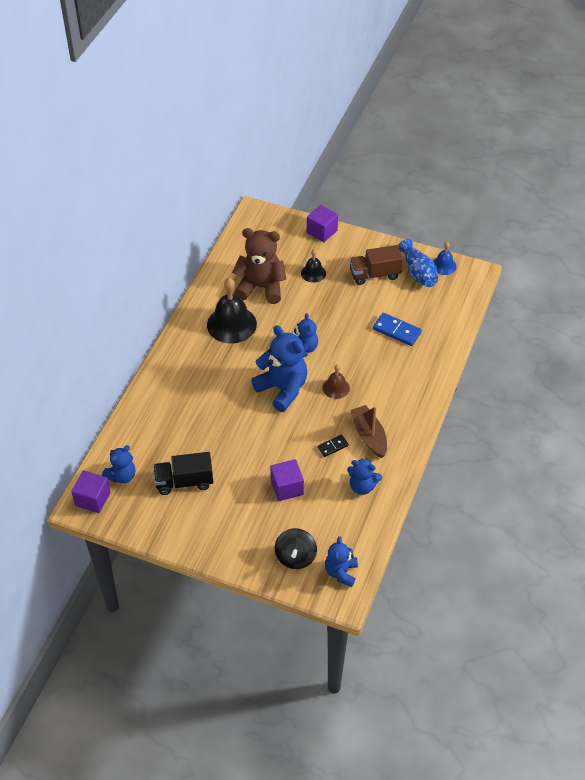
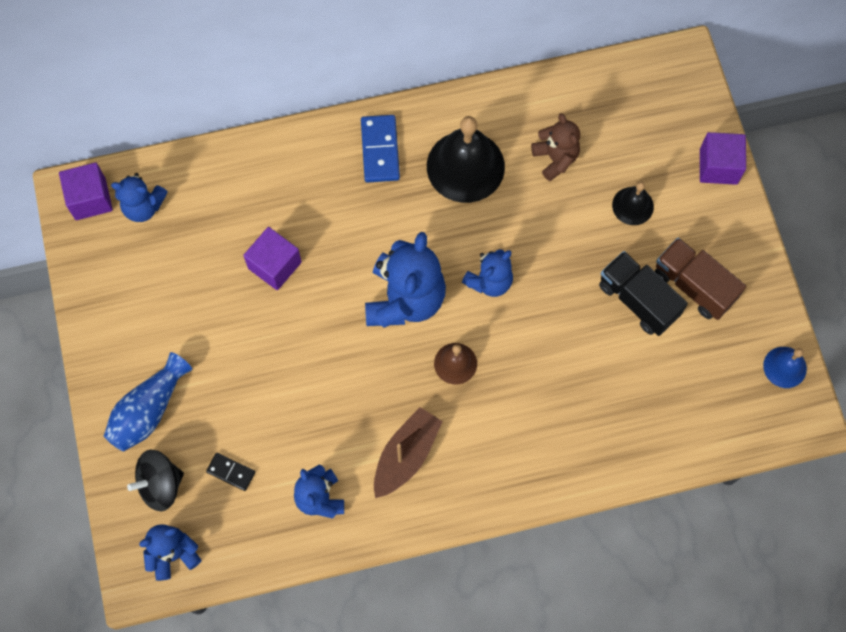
camera: 55 degrees right, 20 degrees up
black truck [153,452,213,495] -> black truck moved to [599,251,688,336]
brown teddy bear [232,228,286,304] -> brown teddy bear [531,113,580,181], size x0.58
purple cube [270,459,304,501] -> purple cube moved to [243,227,302,290]
black domino [318,435,349,457] -> black domino moved to [206,453,255,491]
blue domino [373,313,422,346] -> blue domino moved to [361,115,400,183]
blue vase [398,239,438,287] -> blue vase moved to [104,352,192,451]

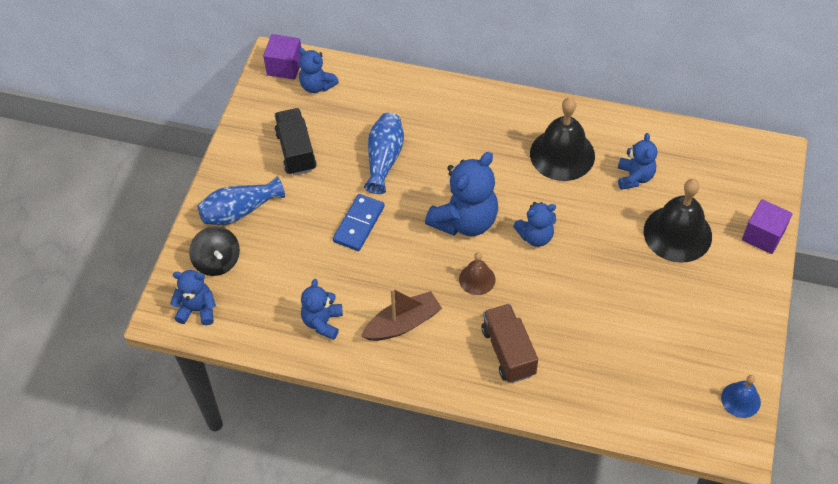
camera: 30 degrees right, 15 degrees down
black spinning top [127,449,184,511] -> black spinning top turned 120 degrees counterclockwise [189,226,240,276]
black domino [206,453,255,491] -> none
purple cube [243,227,302,290] -> blue vase [364,113,404,194]
blue domino [361,115,400,183] -> blue domino moved to [333,194,384,251]
brown teddy bear [531,113,580,181] -> blue teddy bear [618,133,657,190]
black truck [599,251,688,336] -> black truck moved to [274,108,317,175]
black bell [612,182,654,225] -> black bell [644,179,712,263], size x1.90
brown truck [655,238,746,320] -> brown truck moved to [482,304,538,383]

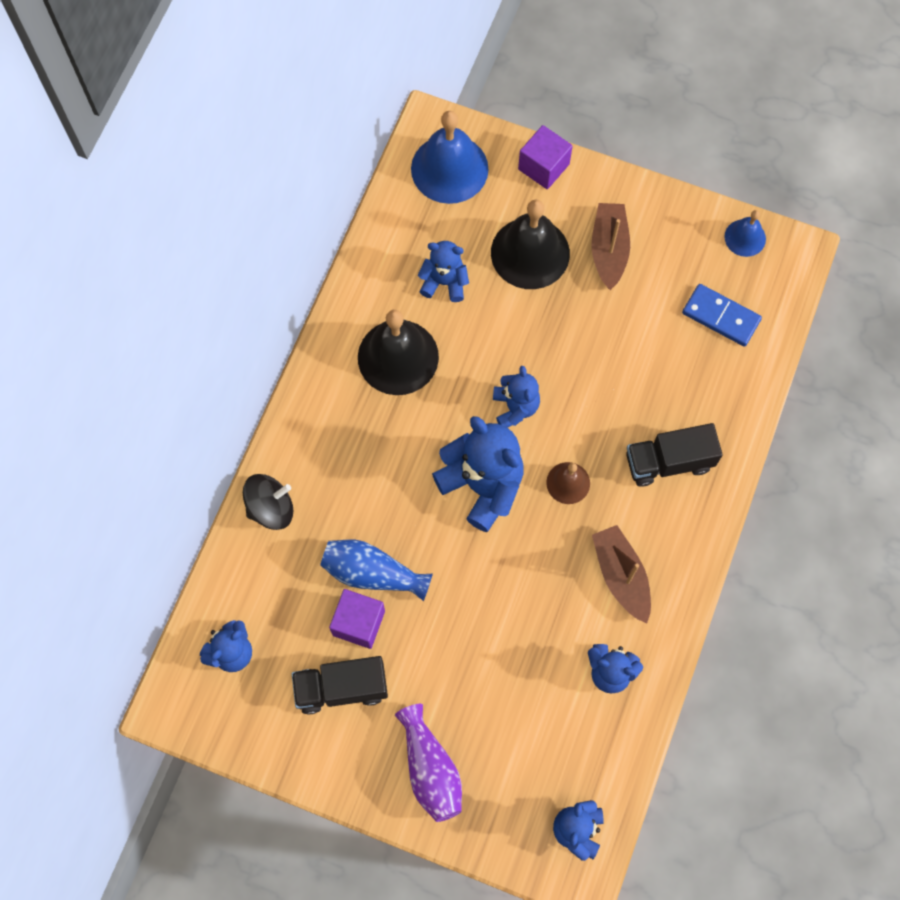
camera: 85 degrees left, 15 degrees up
black spinning top [189,226,240,276] -> black spinning top moved to [243,474,293,530]
blue vase [197,177,285,225] -> purple vase [395,704,462,822]
purple cube [263,34,301,80] -> purple cube moved to [329,589,385,649]
blue domino [333,194,384,251] -> blue domino moved to [682,284,762,346]
brown truck [482,304,538,383] -> black truck [626,423,723,486]
none -> blue bell [411,111,489,204]
none -> brown boat [591,203,630,290]

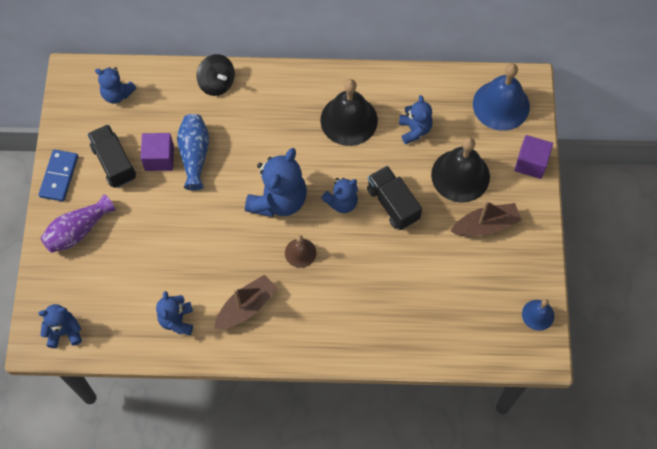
camera: 70 degrees right, 5 degrees down
black truck [626,423,723,486] -> black truck moved to [367,166,422,230]
blue domino [682,284,762,346] -> blue domino moved to [39,149,78,202]

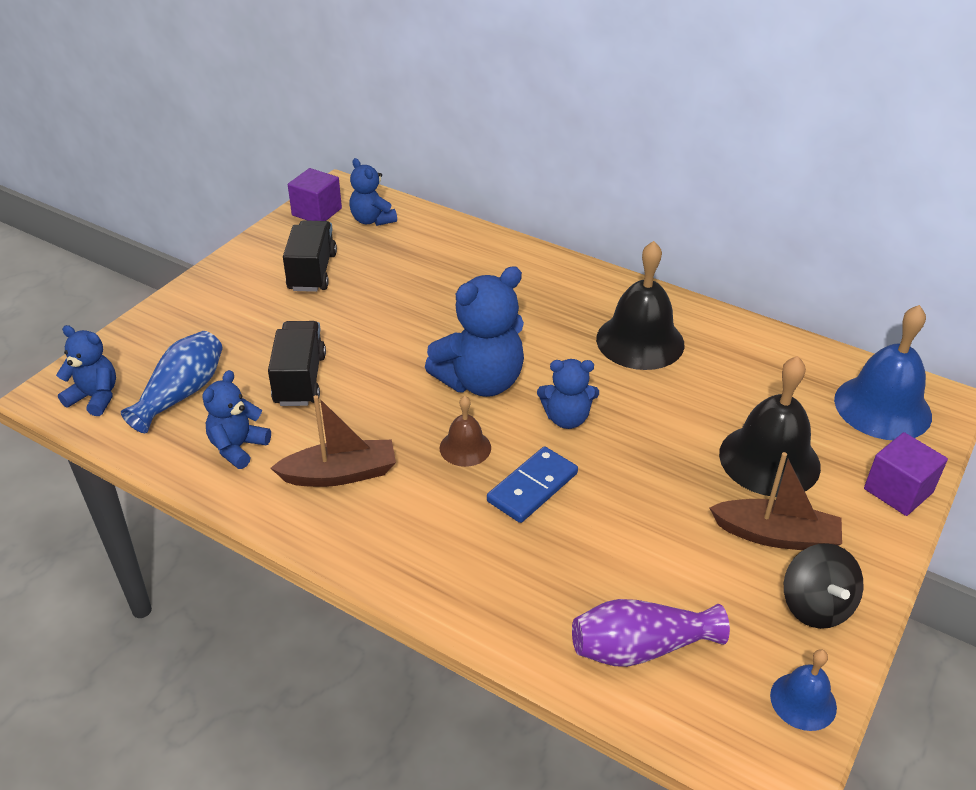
camera: 30 degrees right, 25 degrees down
blue domino [39,149,78,202] -> blue domino moved to [487,446,578,523]
purple vase [40,194,116,253] -> purple vase moved to [572,599,730,667]
purple cube [141,133,174,171] -> purple cube moved to [288,168,342,221]
blue vase [177,114,209,190] -> blue vase moved to [121,331,223,433]
black spinning top [197,54,235,96] -> black spinning top moved to [784,543,863,629]
black truck [367,166,422,230] -> black truck moved to [268,321,326,406]
blue teddy bear [399,95,433,144] -> none

